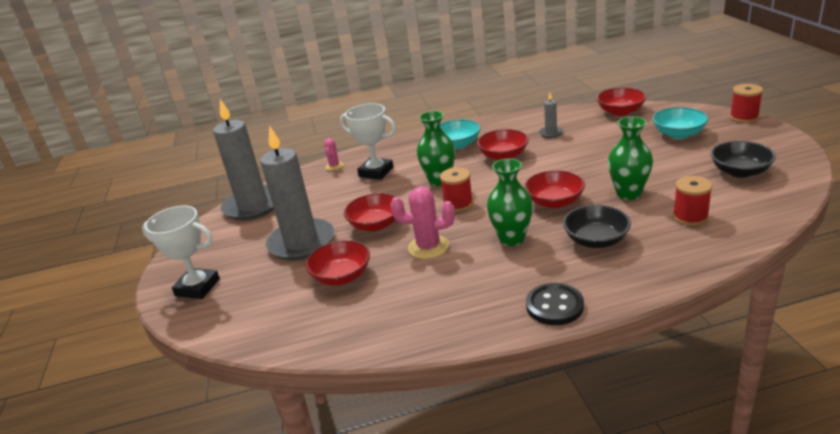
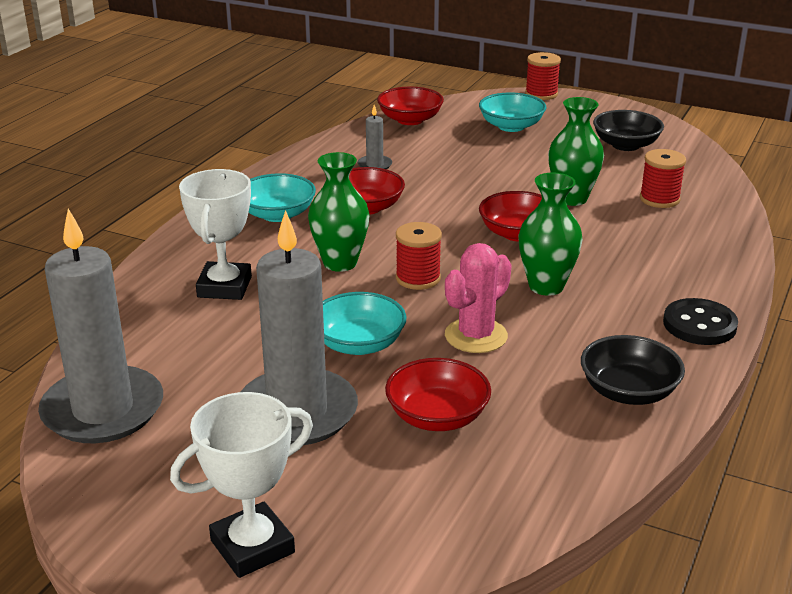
camera: 55 degrees left, 0 degrees up
pink cactus [324,138,344,171] -> none
white trophy [340,103,396,180] -> white trophy turned 60 degrees counterclockwise [179,169,252,300]
red bowl [344,193,396,231] -> turquoise bowl [323,292,407,355]
black bowl [563,205,631,248] -> black bowl moved to [581,335,685,405]

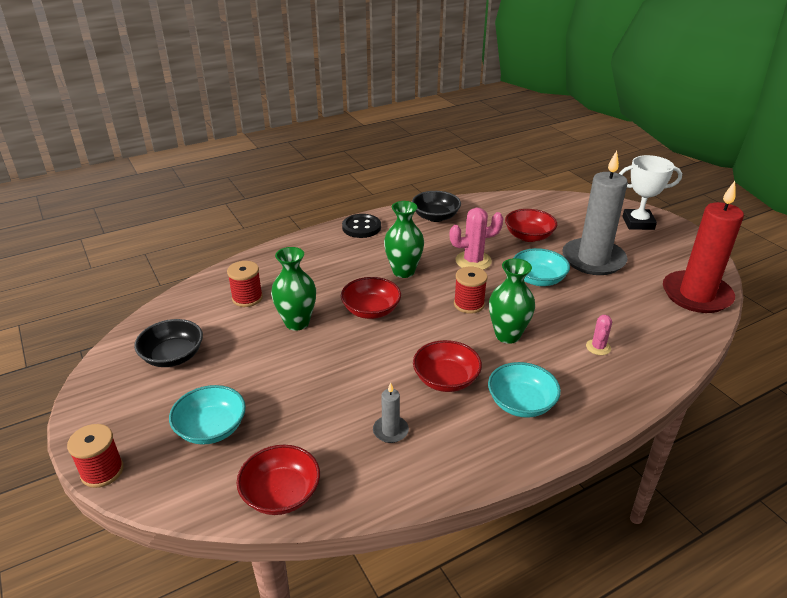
camera: 145 degrees left, 5 degrees up
grey candle [38,209,163,443] -> red candle [663,181,744,313]
white trophy [179,169,252,300] -> pink cactus [586,315,612,355]

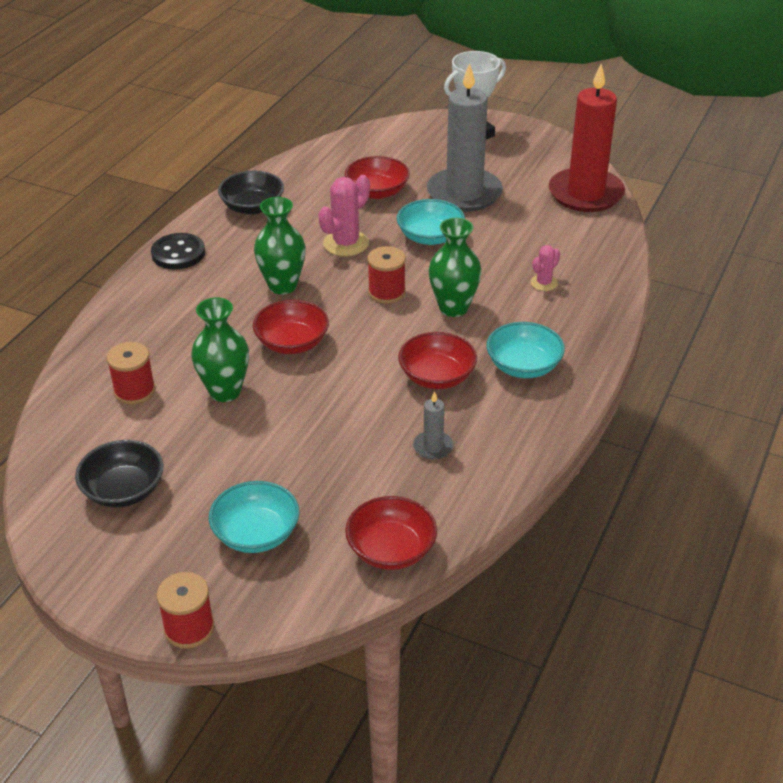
camera: 35 degrees left, 5 degrees up
pink cactus [586,315,612,355] -> pink cactus turned 60 degrees clockwise [531,245,560,291]

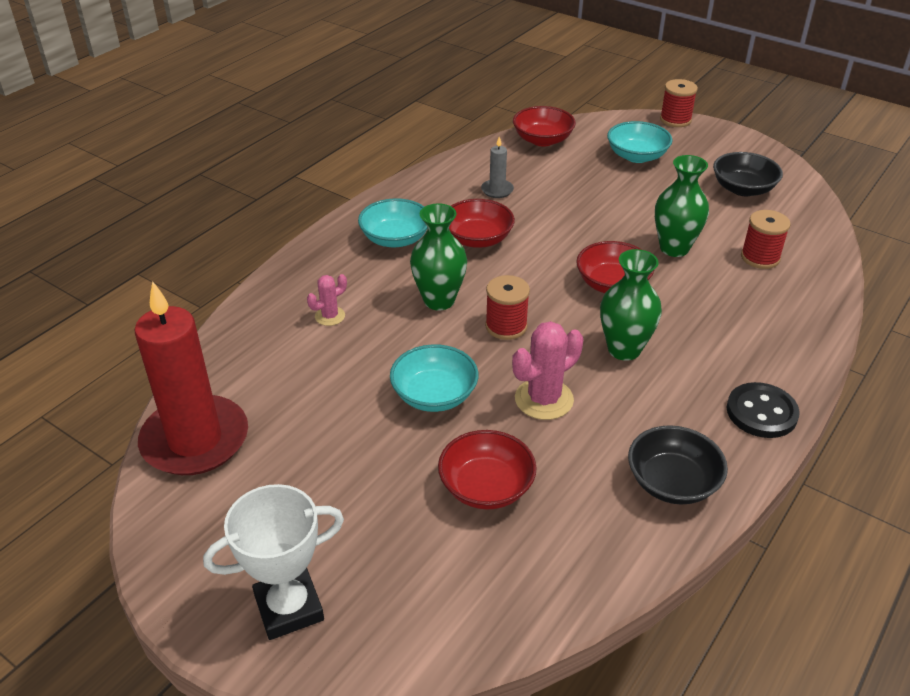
camera: 170 degrees left, 0 degrees up
grey candle [427,63,503,212] -> none

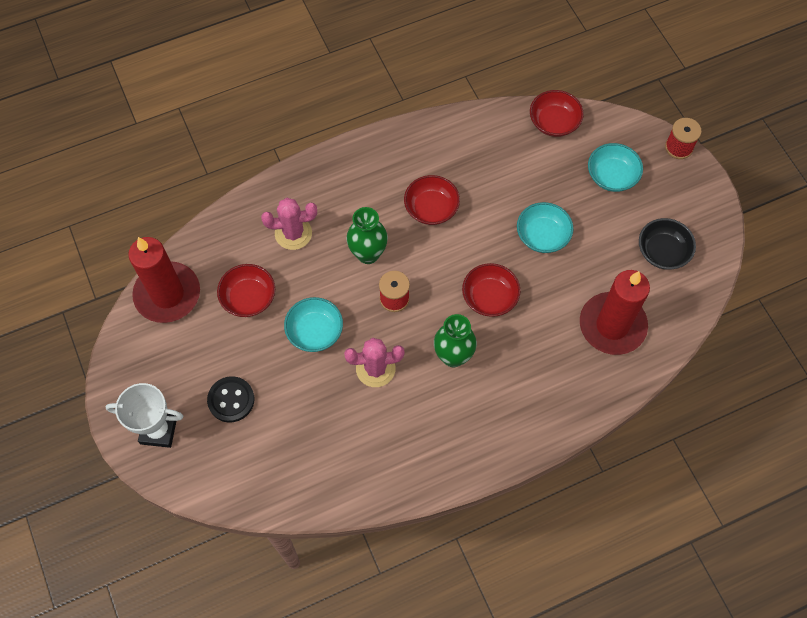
camera: 30 degrees right, 25 degrees up
pink cactus [307,274,347,326] -> pink cactus [261,198,317,250], size x1.76
turquoise bowl [358,198,427,247] -> turquoise bowl moved to [517,202,574,253]
red bowl [438,430,537,509] -> red bowl moved to [217,264,275,317]
grey candle [481,137,514,198] -> none
black bowl [628,425,728,505] -> none
green vase [655,155,709,257] -> none
black button [726,382,800,438] -> black button moved to [207,376,254,423]
red spool [741,210,791,269] -> red candle [580,270,650,355]

